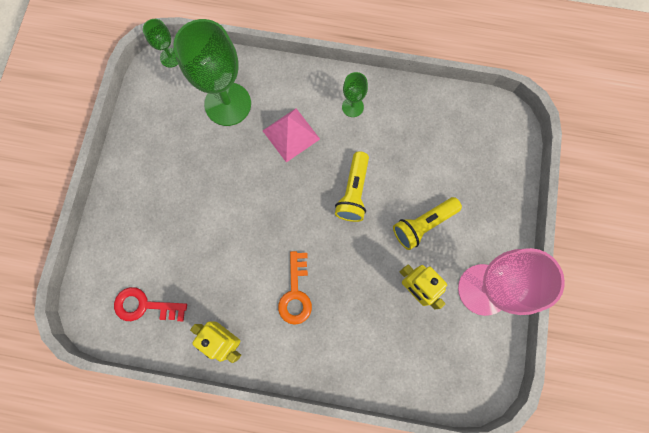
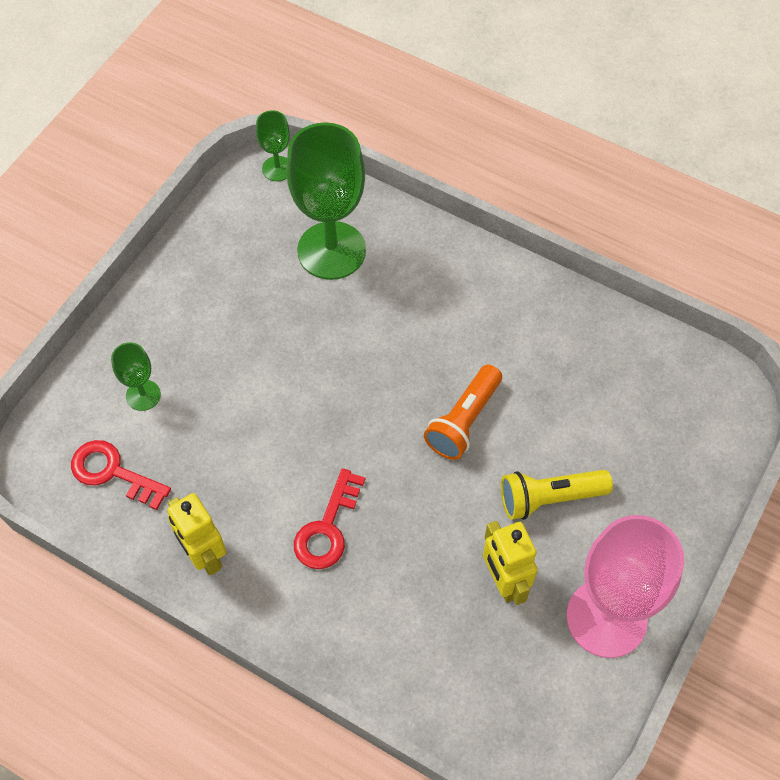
camera: 20 degrees right, 15 degrees down
pink pyramid [263,108,320,162] -> none
orange key [278,251,312,325] -> red key [294,468,365,569]
yellow flashlight [335,151,369,222] -> orange flashlight [424,364,502,460]
green goblet [342,72,368,117] -> green goblet moved to [111,342,161,411]

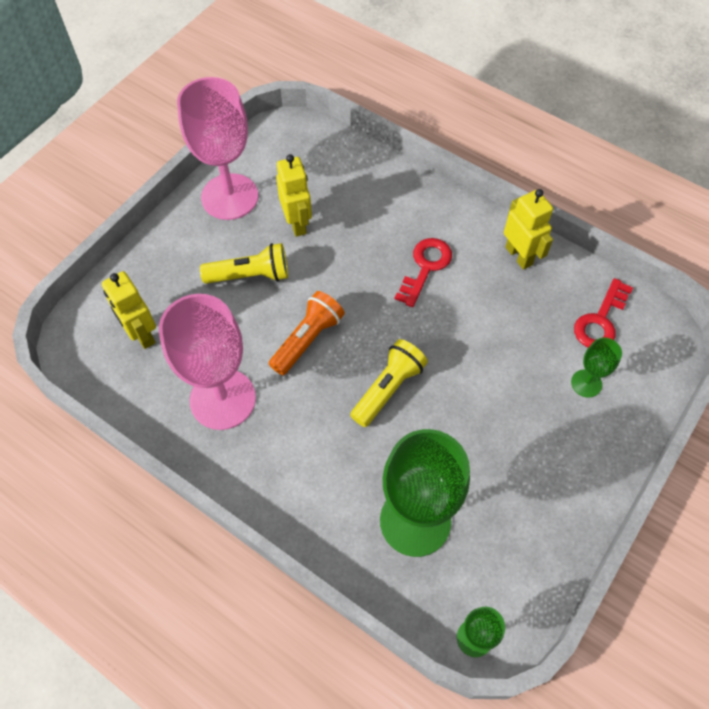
camera: 175 degrees left, 0 degrees up
red key [71,440,171,510] -> red key turned 90 degrees clockwise [574,278,633,347]
none -> yellow robot [102,271,156,349]
none -> pink goblet [159,294,256,430]
none -> yellow flashlight [350,339,428,427]

